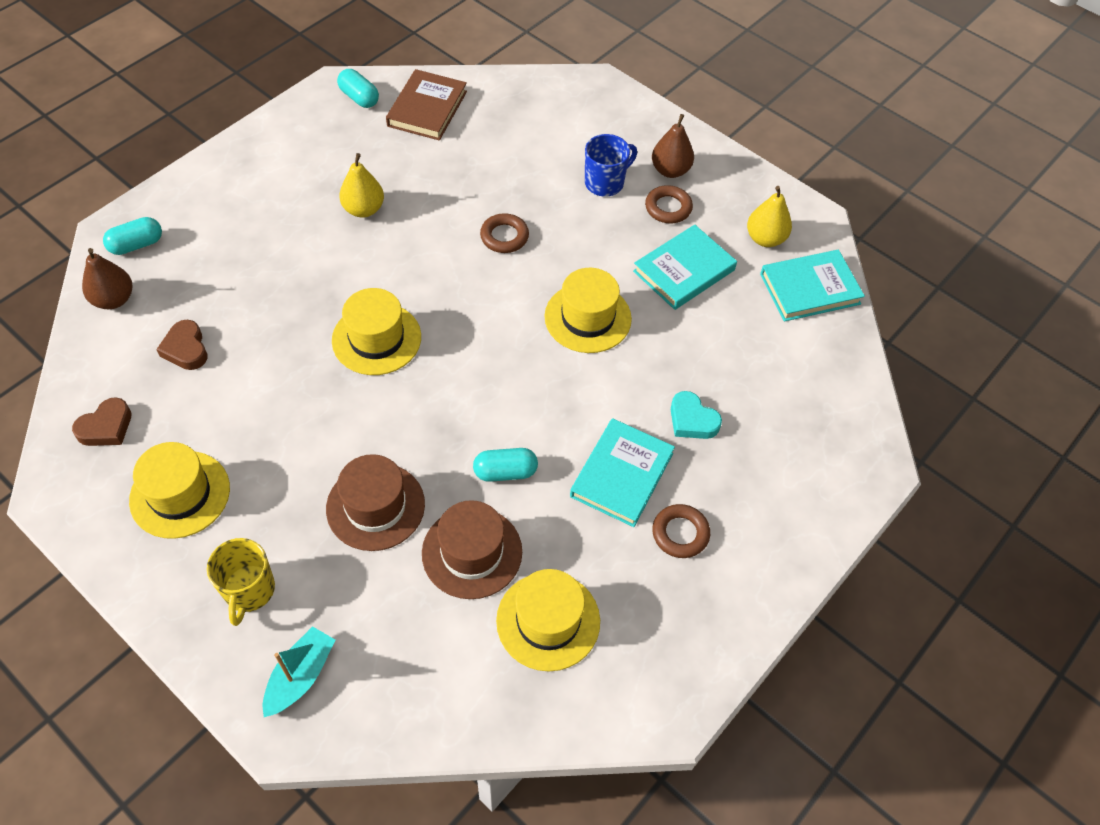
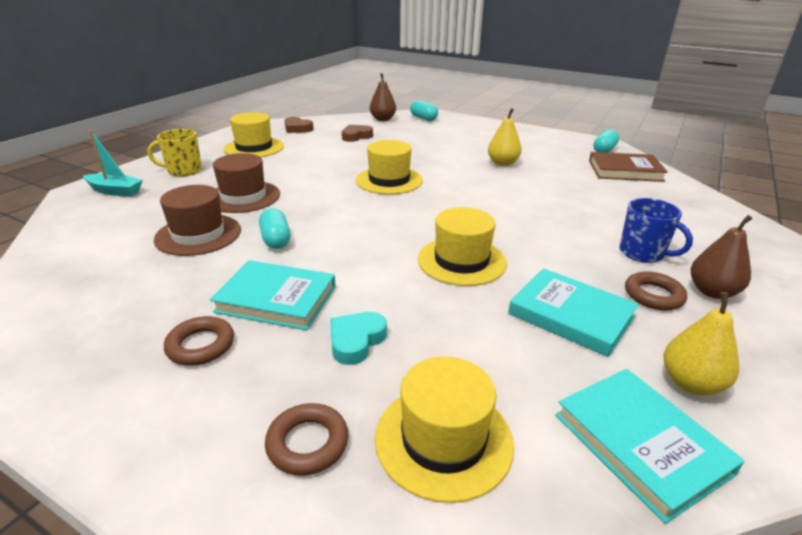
camera: 80 degrees right, 25 degrees down
brown ring [480,213,529,253] -> brown ring moved to [265,403,349,476]
yellow hat [496,569,600,671] -> yellow hat moved to [375,356,514,503]

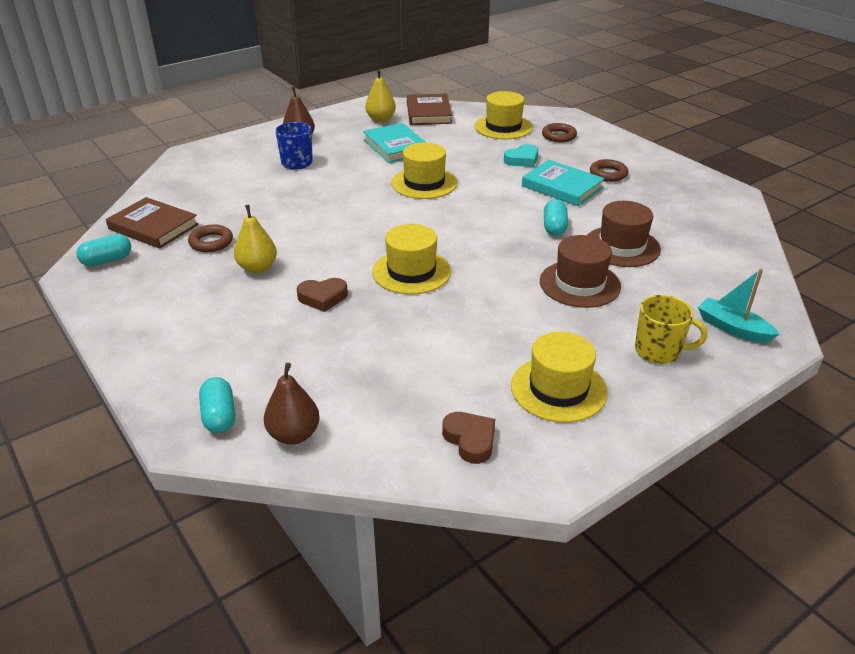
camera: 155 degrees left, 5 degrees up
brown heart [342,125,373,142] -> brown heart moved to [297,278,348,312]
turquoise book [555,369,745,524] -> brown book [407,94,452,125]
brown ring [625,271,687,310] -> brown ring moved to [188,224,233,252]

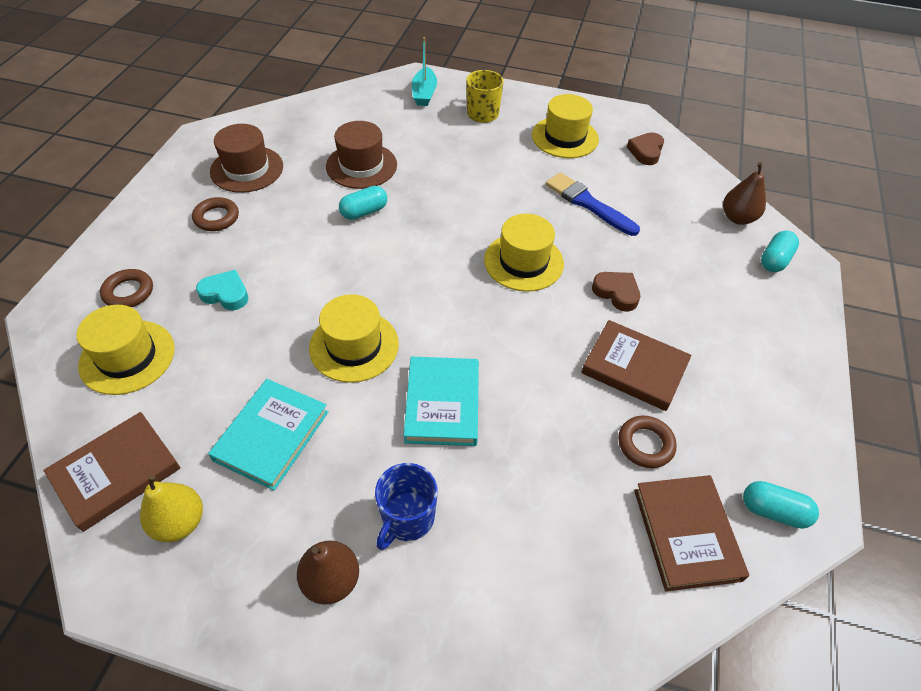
camera: 130 degrees left, 15 degrees up
yellow pear [234,205,277,273] -> brown book [581,320,691,411]
turquoise book [522,160,605,206] -> turquoise book moved to [404,357,479,446]
brown hat [540,235,621,308] -> brown hat moved to [210,124,283,193]
none -> blue brush [545,172,640,236]

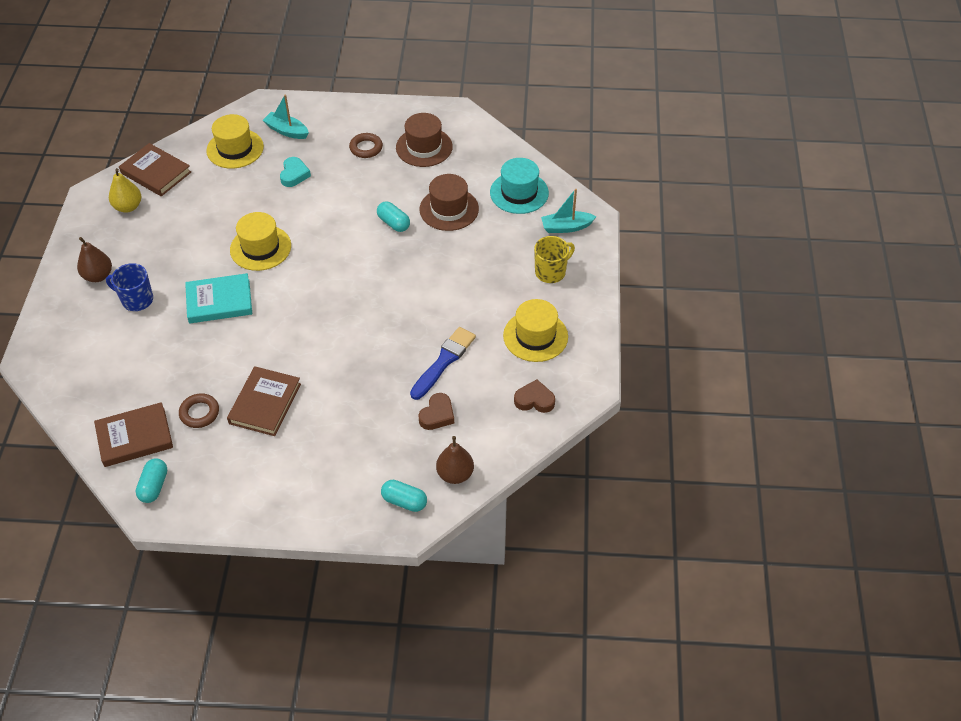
camera: 80 degrees right, 0 degrees up
brown ring [100,269,153,307] -> turquoise boat [263,94,309,139]
turquoise book [208,379,328,491] -> none
yellow hat [484,214,564,292] -> none
brown heart [592,272,640,312] -> brown heart moved to [419,393,454,430]
none -> turquoise hat [490,158,549,214]

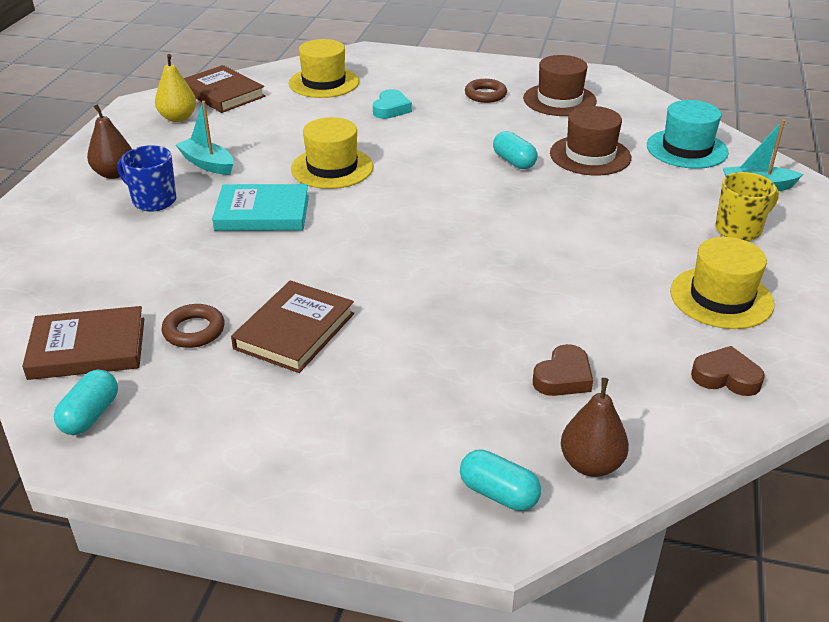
camera: 10 degrees right, 15 degrees down
turquoise boat [263,94,309,139] -> turquoise boat moved to [176,101,234,175]
blue brush [410,327,476,400] -> none

